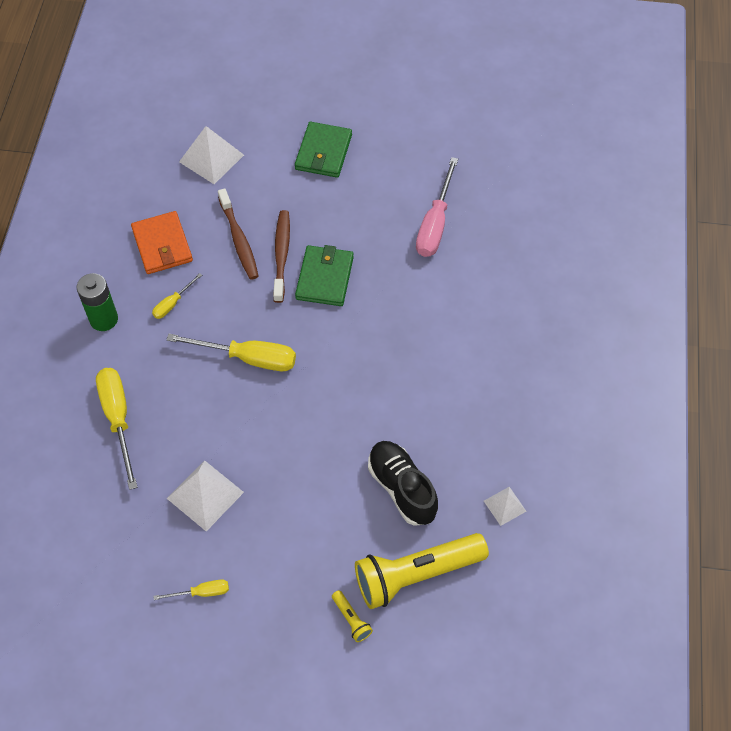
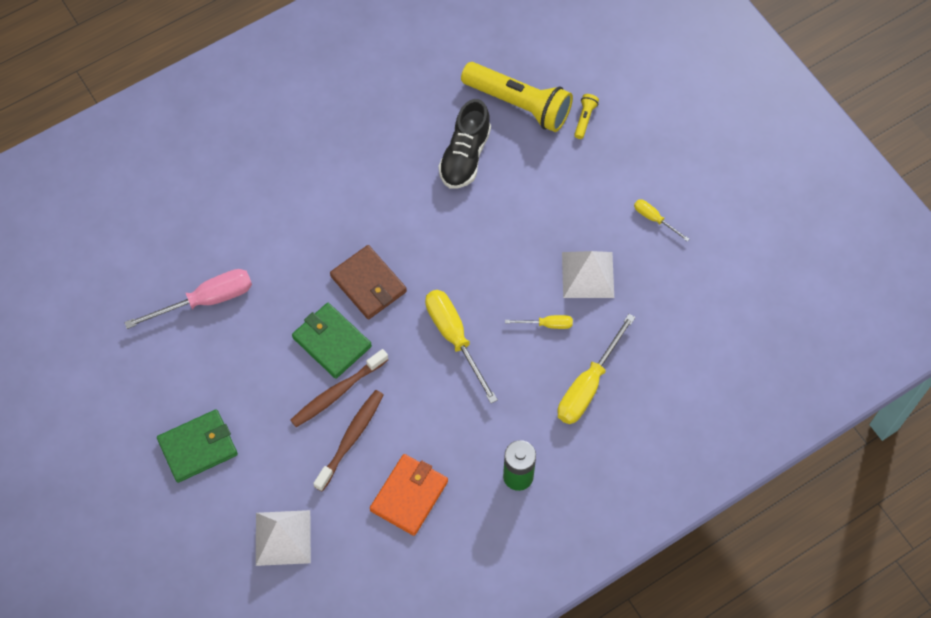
camera: 130 degrees left, 5 degrees up
yellow screwdriver [152,273,202,319] -> yellow screwdriver moved to [505,315,573,329]
green wallet [295,245,354,306] -> green wallet turned 75 degrees clockwise [292,303,372,379]
white pyramid [484,487,526,526] -> none
none -> brown wallet [330,245,407,319]

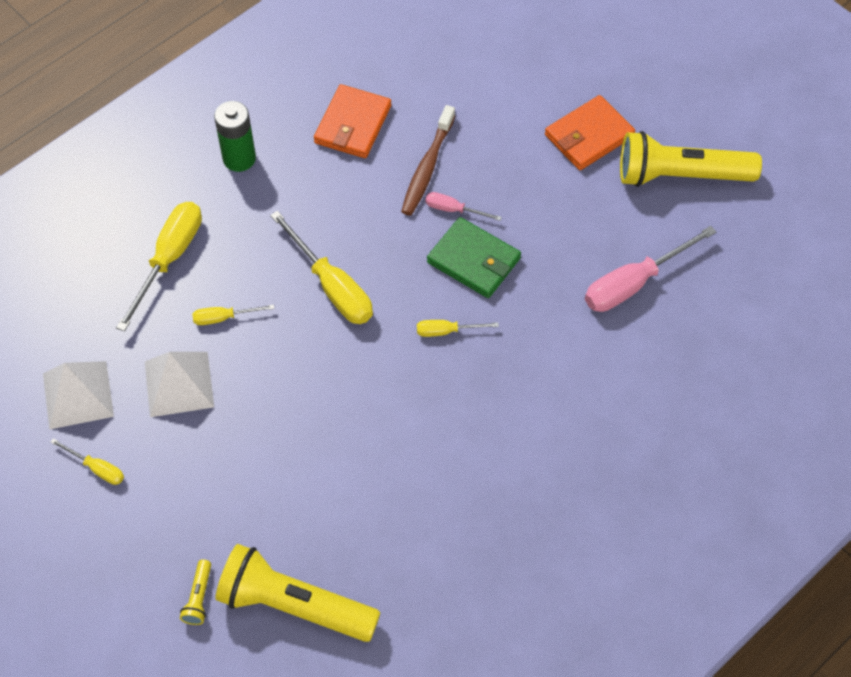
camera: 170 degrees right, 5 degrees down
green wallet [157,409,238,483] -> orange wallet [545,95,635,170]
white pyramid [256,510,311,566] -> white pyramid moved to [43,361,114,429]
brown toothbrush [290,349,388,427] -> pink screwdriver [425,192,502,221]
brown wallet [330,245,407,319] -> yellow screwdriver [417,320,499,337]
black shoe [438,99,491,189] -> none
none -> yellow flashlight [620,131,762,187]

